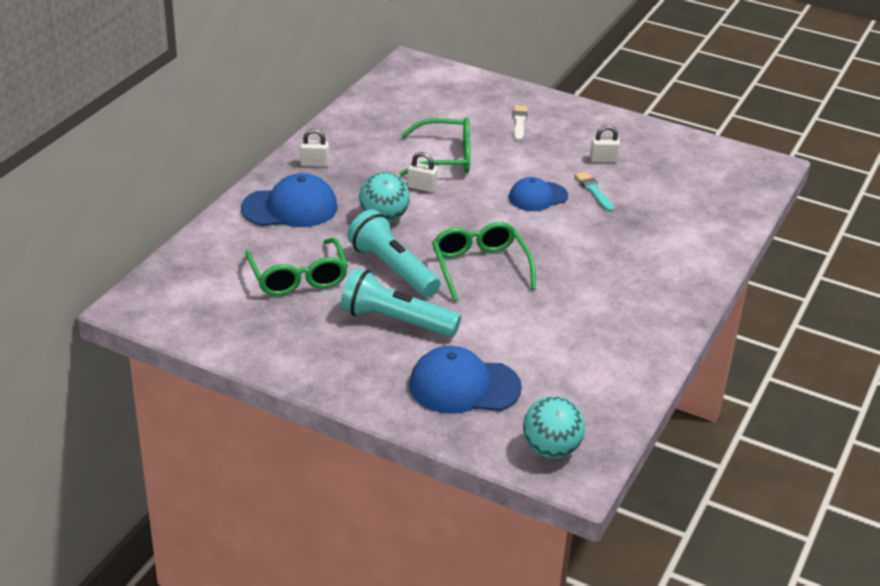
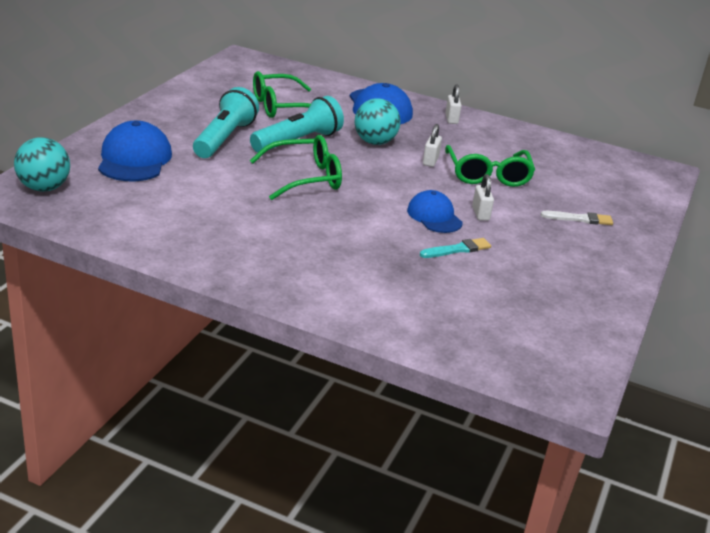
camera: 85 degrees right, 5 degrees down
white padlock [590,125,620,162] -> white padlock moved to [472,174,494,221]

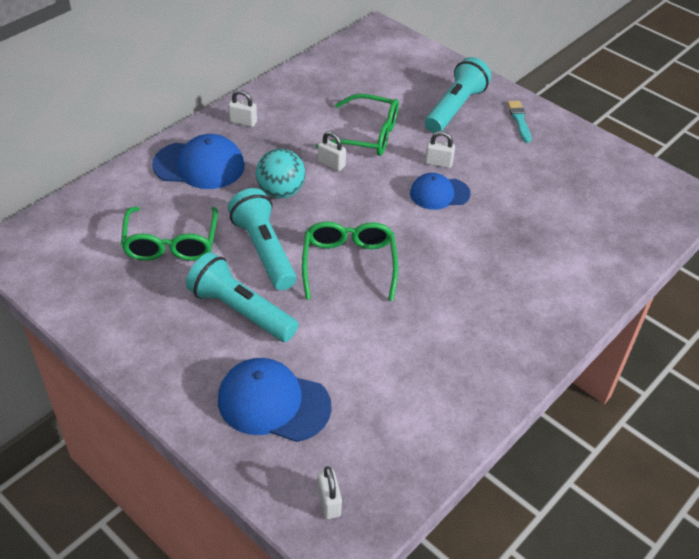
camera: 70 degrees left, 15 degrees up
turquoise ball [14,137,70,191] -> white padlock [317,466,342,519]
turquoise brush [420,238,491,258] -> turquoise brush moved to [507,101,531,143]
white brush [541,211,613,225] -> turquoise flashlight [425,57,491,133]

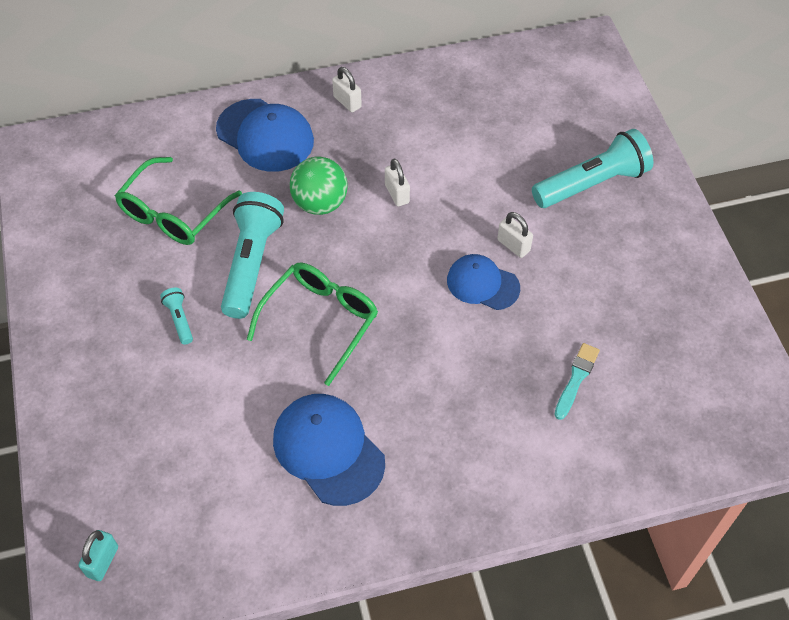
camera: 35 degrees right, 10 degrees up
turquoise flashlight [186,252,298,342] -> turquoise flashlight [160,288,193,345], size x0.45
blue cap [218,358,332,442] -> blue cap moved to [273,394,385,506]
turquoise ball [256,149,305,198] -> green ball [290,157,348,215]
green glasses [316,94,399,156] -> none
white padlock [317,466,342,519] -> turquoise padlock [78,530,118,581]
turquoise brush [507,101,531,143] -> turquoise brush moved to [555,343,600,420]

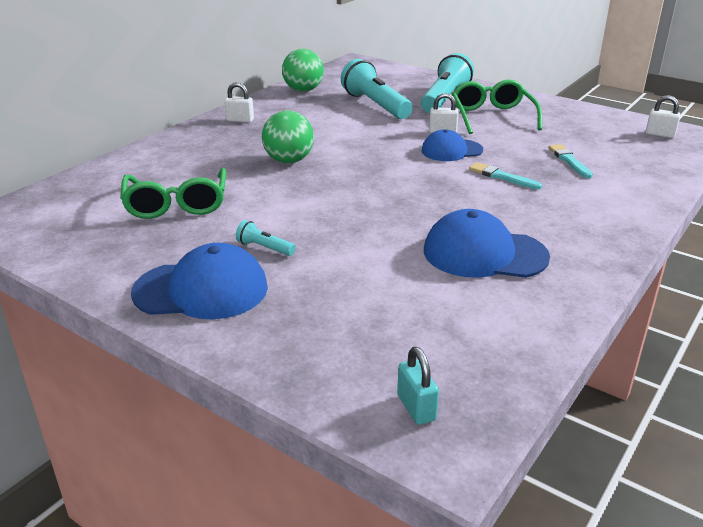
camera: 40 degrees left, 25 degrees down
blue cap [216,99,314,172] -> blue cap moved to [131,243,268,319]
turquoise flashlight [221,192,284,319] -> turquoise flashlight moved to [341,59,413,119]
green glasses [247,263,378,386] -> green glasses moved to [452,79,542,134]
white padlock [385,158,410,206] -> white padlock moved to [646,95,681,138]
none -> green ball [282,49,324,92]
none -> turquoise brush [469,162,542,190]

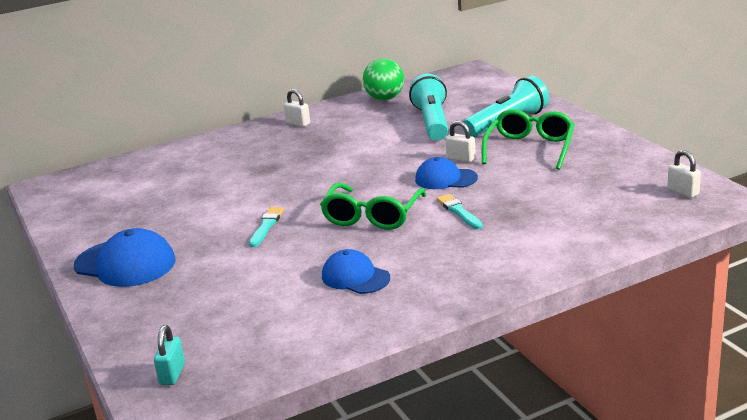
camera: 30 degrees right, 5 degrees down
green glasses [120,168,226,219] -> green glasses moved to [320,183,426,230]
turquoise flashlight [236,220,295,256] -> none
green ball [262,110,314,163] -> none
blue cap [424,209,550,278] -> blue cap [322,249,390,294], size x0.65
turquoise brush [548,144,593,178] -> turquoise brush moved to [249,207,284,247]

